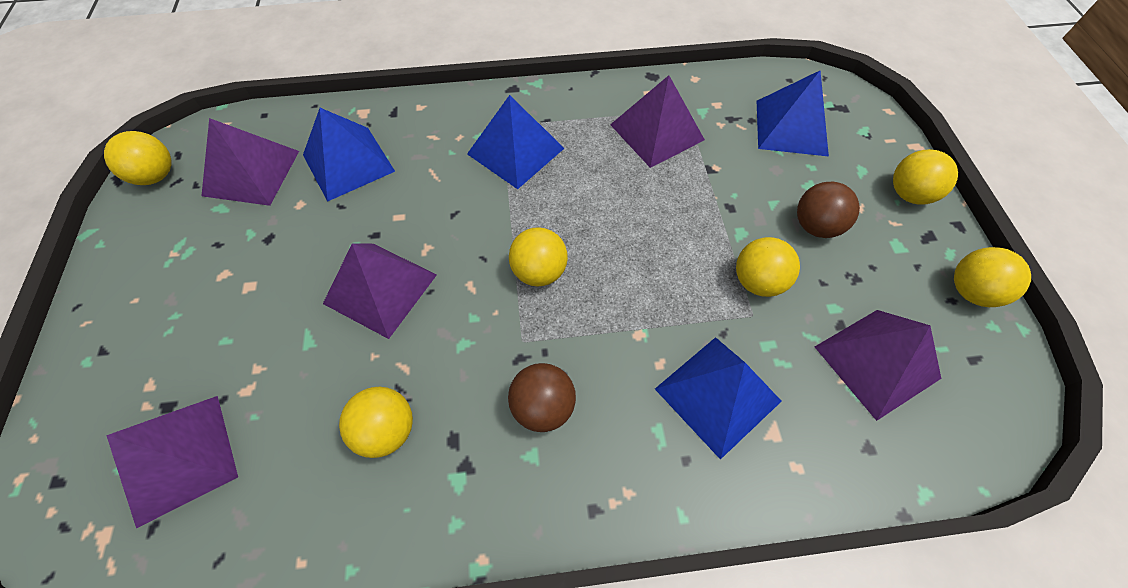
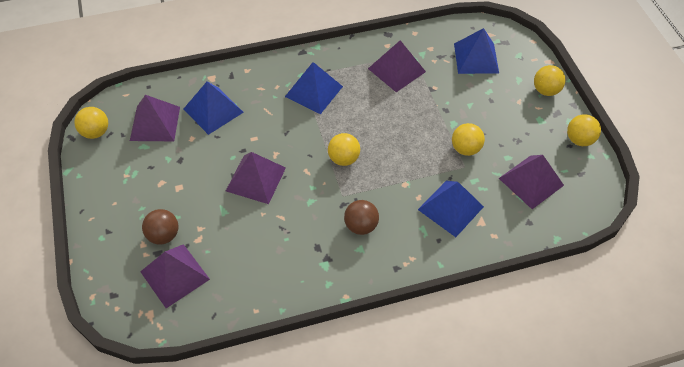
camera: 10 degrees left, 5 degrees down
yellow ball [339,387,413,458] -> none
brown ball [797,182,860,238] -> brown ball moved to [142,209,178,244]

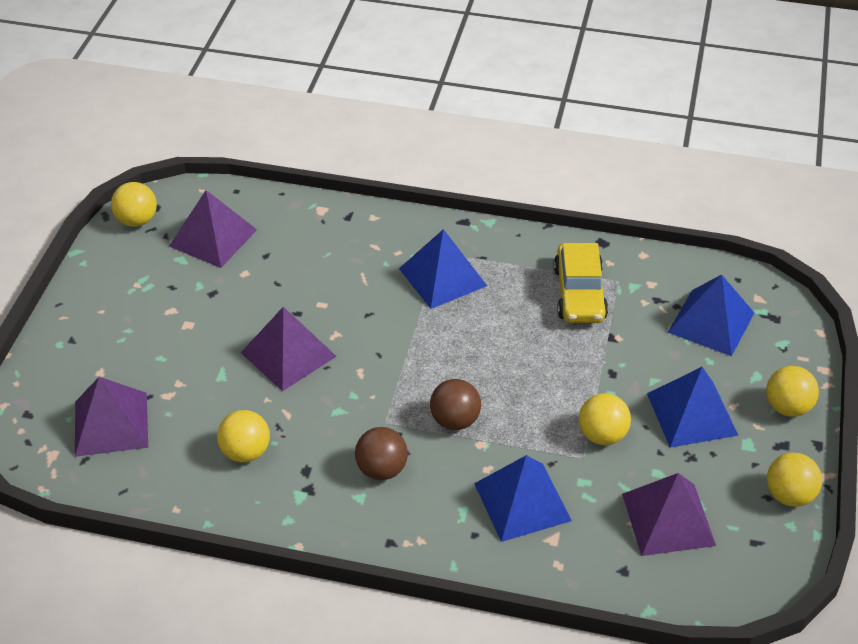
camera: 30 degrees right, 10 degrees down
brown ball [142,209,178,244] -> brown ball moved to [430,379,481,430]
blue pyramid [184,82,244,135] -> blue pyramid moved to [647,367,739,448]
yellow ball [328,133,360,166] -> yellow ball moved to [217,410,270,462]
purple pyramid [368,40,426,92] -> yellow car [554,243,608,323]

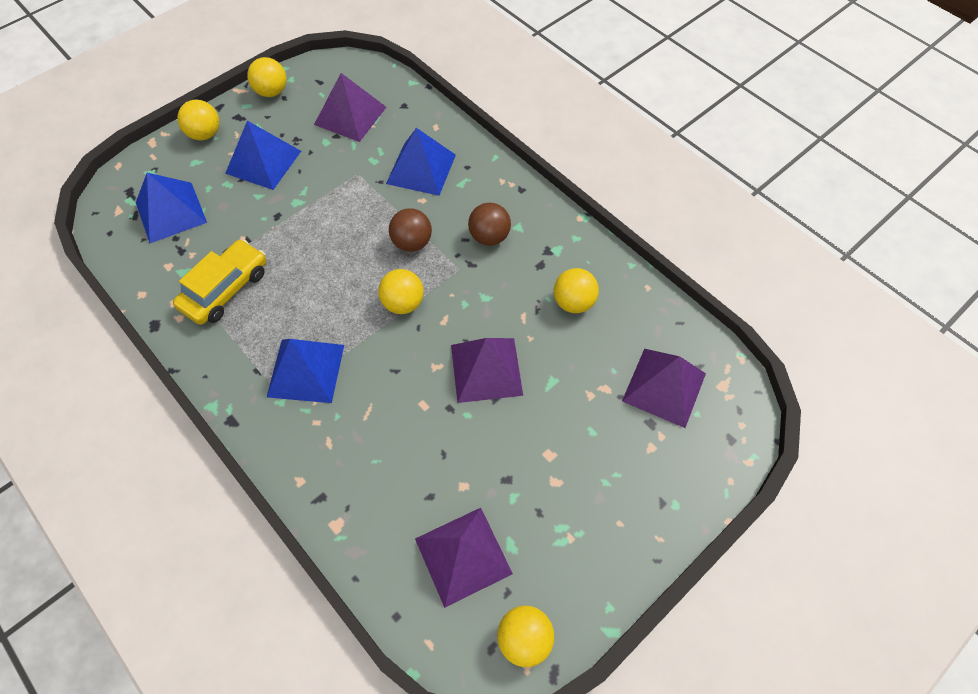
camera: 145 degrees left, 15 degrees up
yellow ball [579,393,631,445] -> yellow ball moved to [378,269,424,314]

